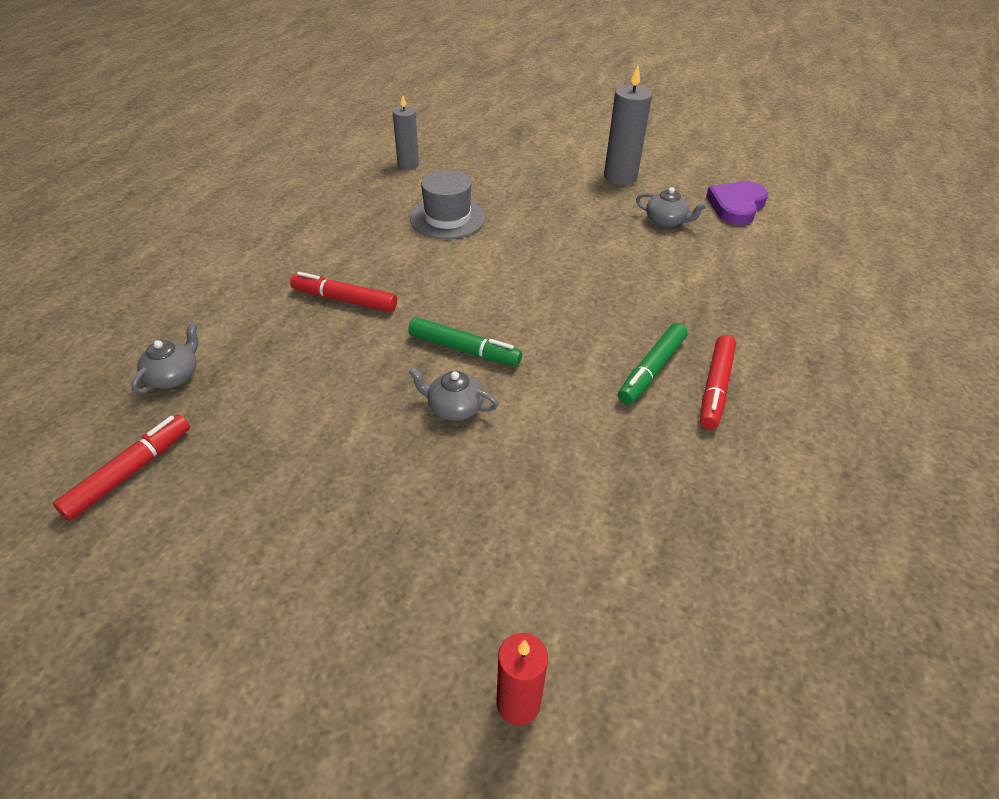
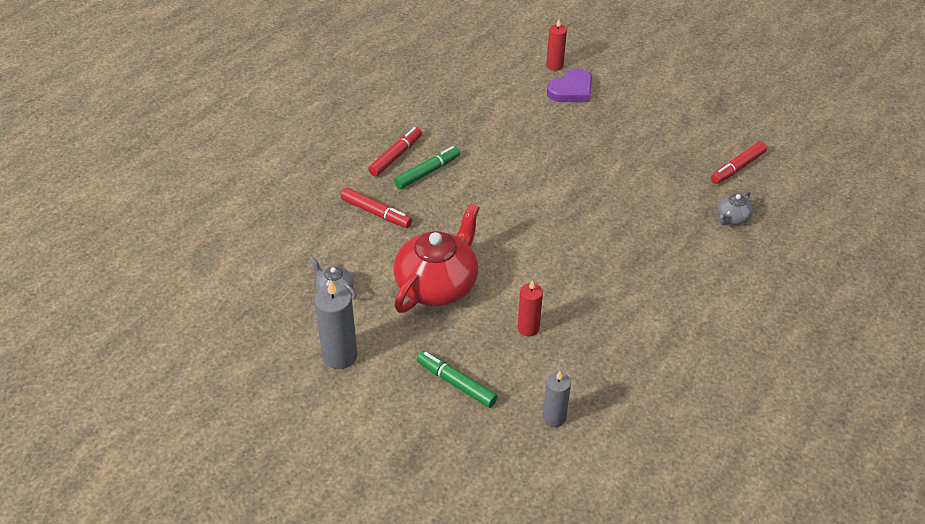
camera: 165 degrees left, 0 degrees up
red marker [290,272,397,312] -> red marker moved to [341,188,412,228]
green marker [408,317,522,366] -> green marker moved to [417,351,498,408]
grey teapot [408,367,498,421] -> none
grey hat [410,170,485,239] -> red candle [517,280,543,336]
purple heart [706,181,768,225] -> purple heart moved to [547,68,592,102]
none -> red teapot [393,203,480,313]

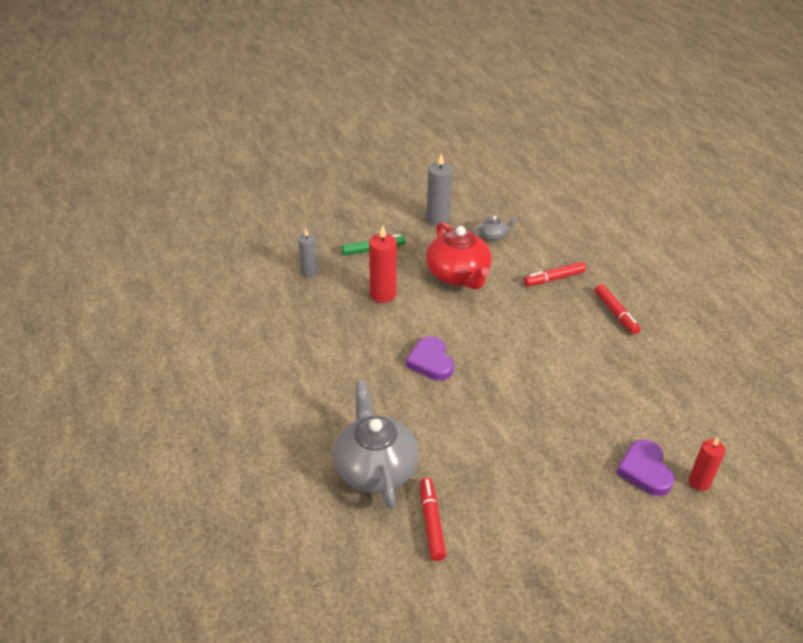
camera: 125 degrees right, 5 degrees down
green marker [394,146,460,189] -> none
red candle [517,280,543,336] -> red candle [369,225,397,303], size x1.54
grey teapot [717,191,753,225] -> grey teapot [333,381,419,509], size x2.24
none -> purple heart [406,336,454,380]

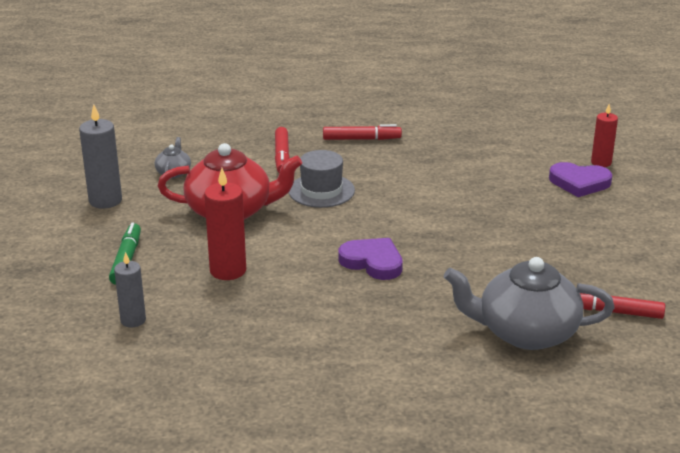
camera: 70 degrees left, 10 degrees down
purple heart [406,336,454,380] -> purple heart turned 150 degrees counterclockwise [339,238,403,280]
none -> grey hat [289,150,355,208]

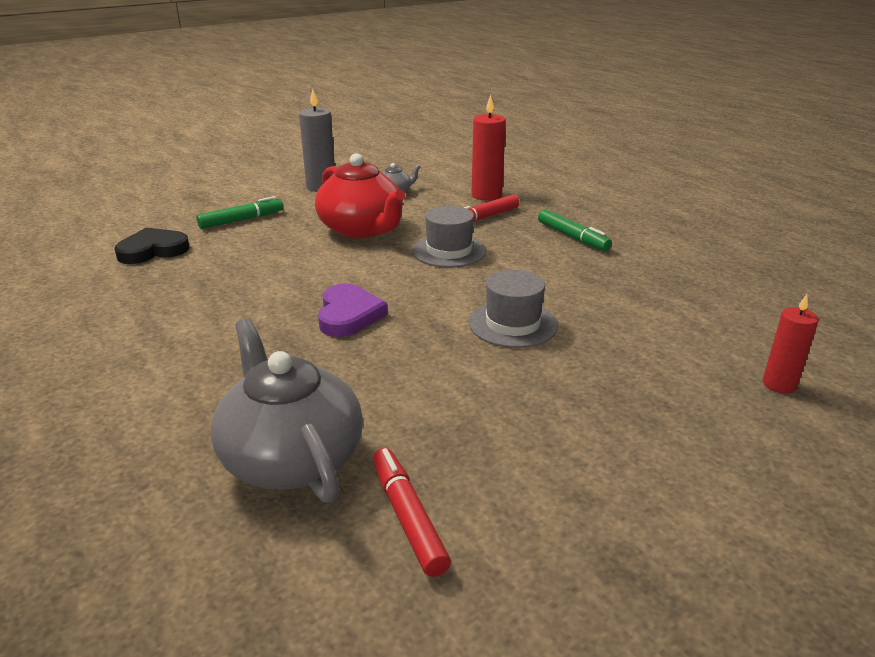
camera: 55 degrees right, 0 degrees up
grey candle [114,252,146,327] -> black heart [114,227,190,264]
red candle [204,168,246,280] -> red candle moved to [471,95,506,201]
red marker [323,124,402,140] -> green marker [538,209,612,251]
purple heart [549,162,612,197] -> none
none -> grey hat [469,270,558,348]

